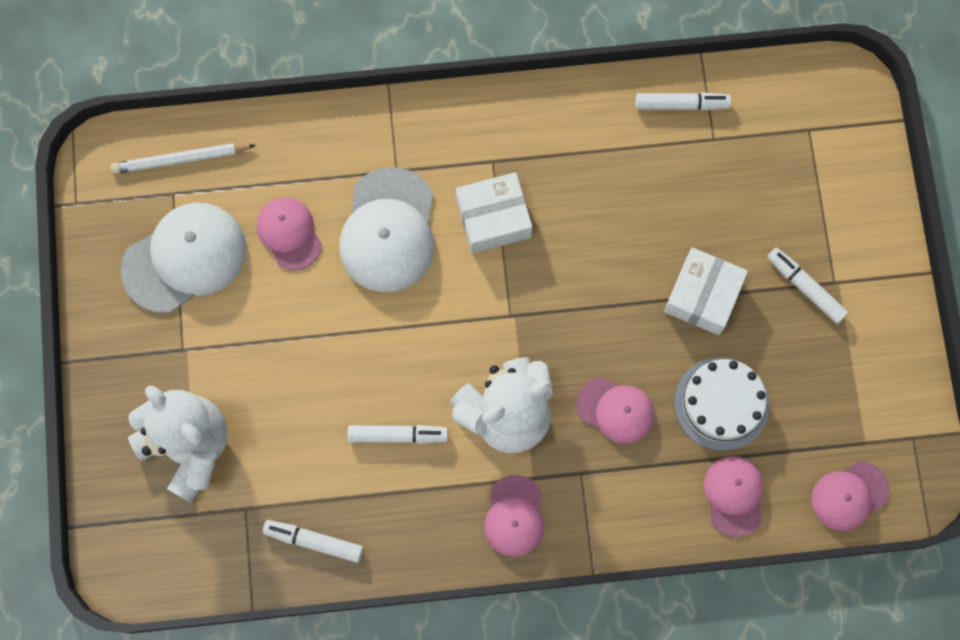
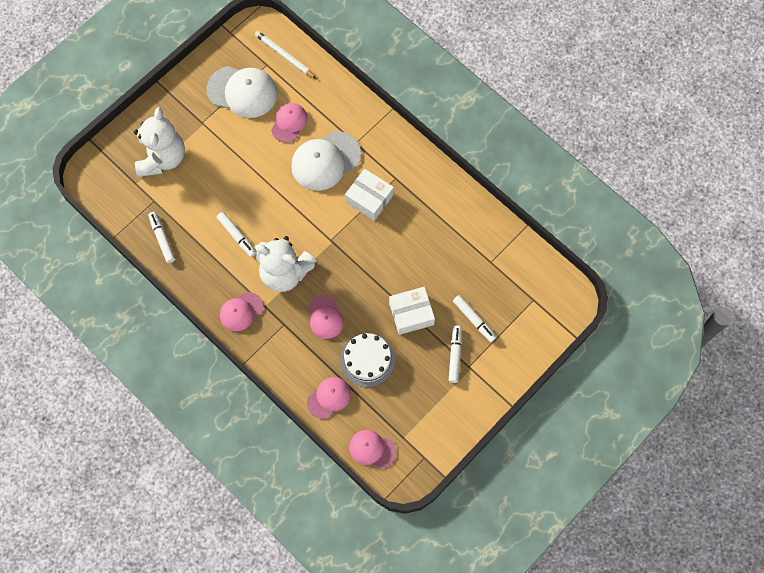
camera: 50 degrees right, 5 degrees down
white marker [635,92,731,111] -> white marker moved to [453,295,496,342]

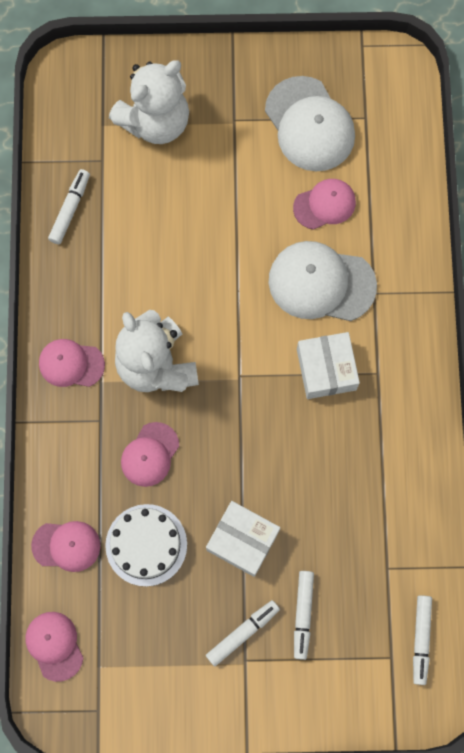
camera: 45 degrees right, 5 degrees up
white marker [217,212,257,257] -> white marker moved to [413,595,432,685]
white pencil [255,31,317,79] -> none

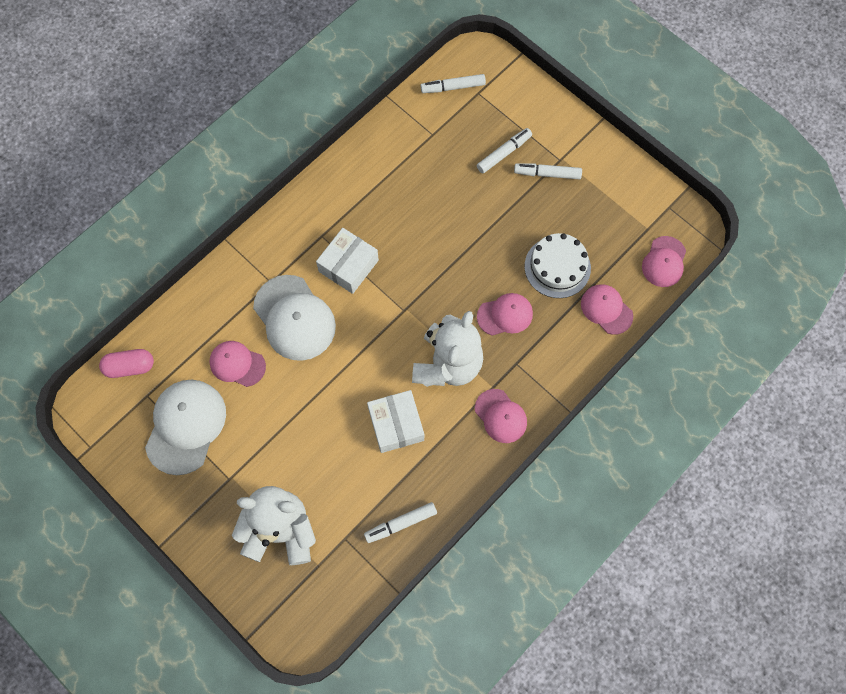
camera: 135 degrees left, 5 degrees down
white box [206,501,280,577] -> white box moved to [367,390,424,453]
white marker [413,595,432,685] -> white marker turned 150 degrees counterclockwise [421,74,486,93]
none -> pink capsule [99,349,154,378]

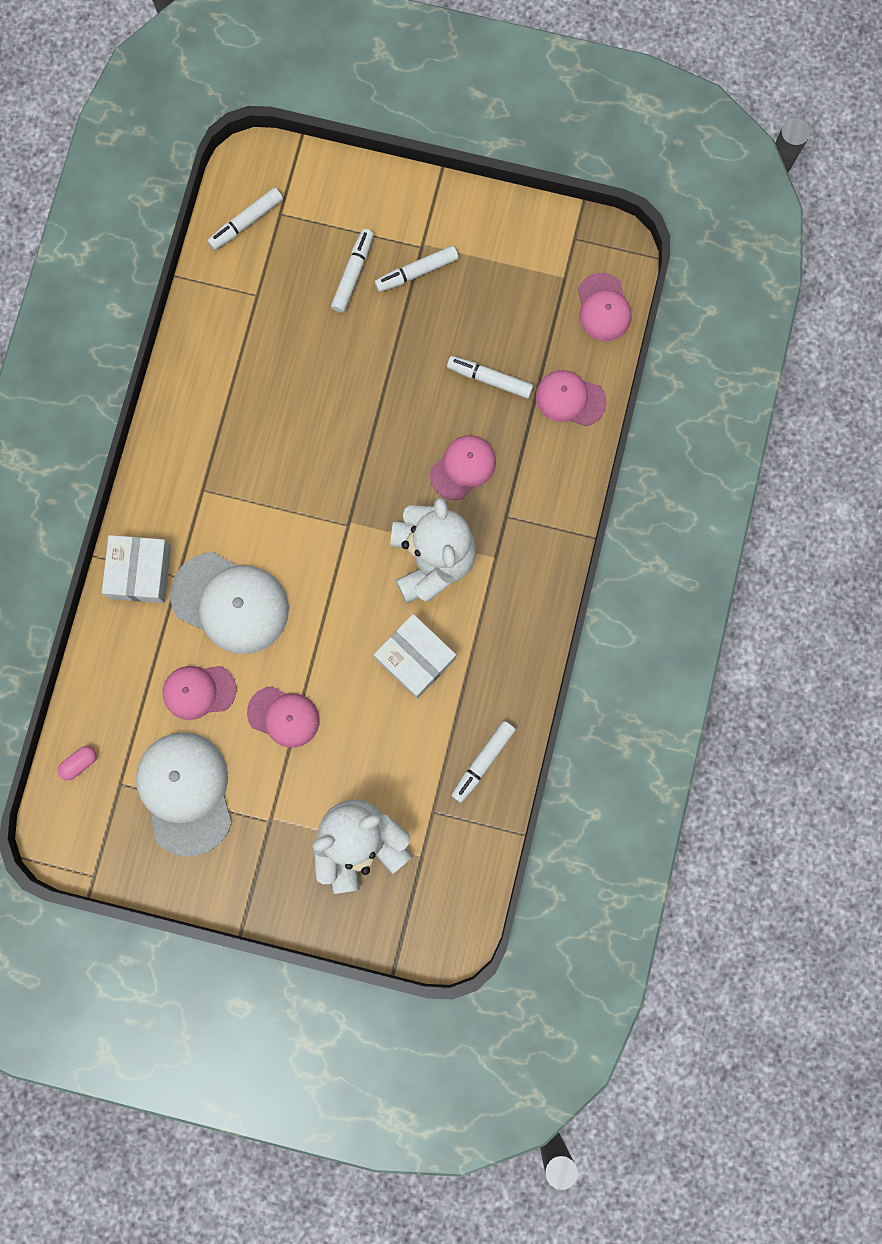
camera: 30 degrees left, 10 degrees up
pink capsule [99,349,154,378] -> pink capsule [58,746,97,780], size x0.63
white box [316,228,379,294] -> white box moved to [102,535,171,603]
pink cap [475,389,527,443] -> pink cap moved to [247,686,320,748]
white cake [524,233,591,298] -> white marker [447,356,534,399]

